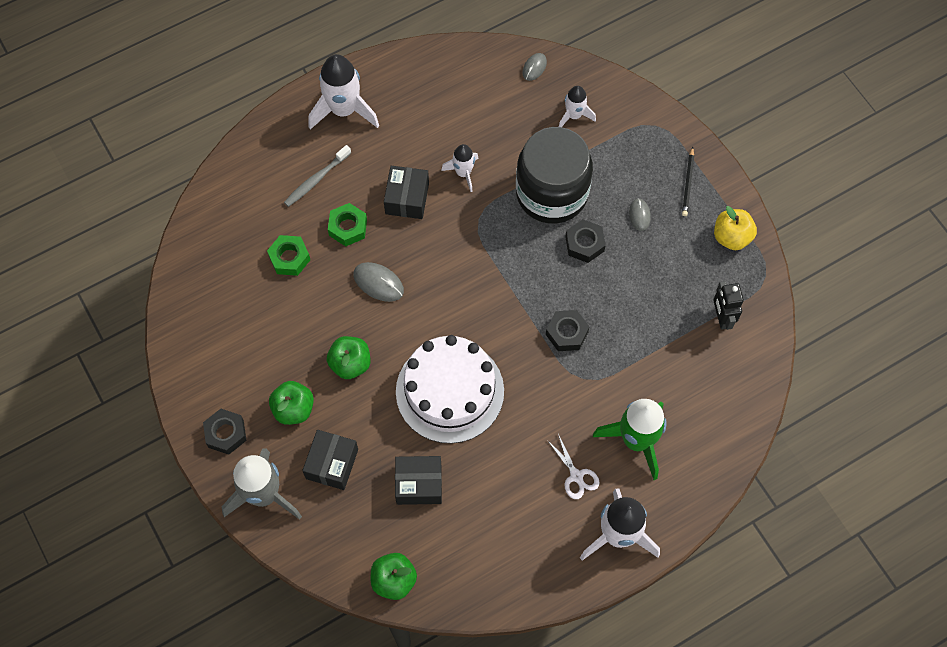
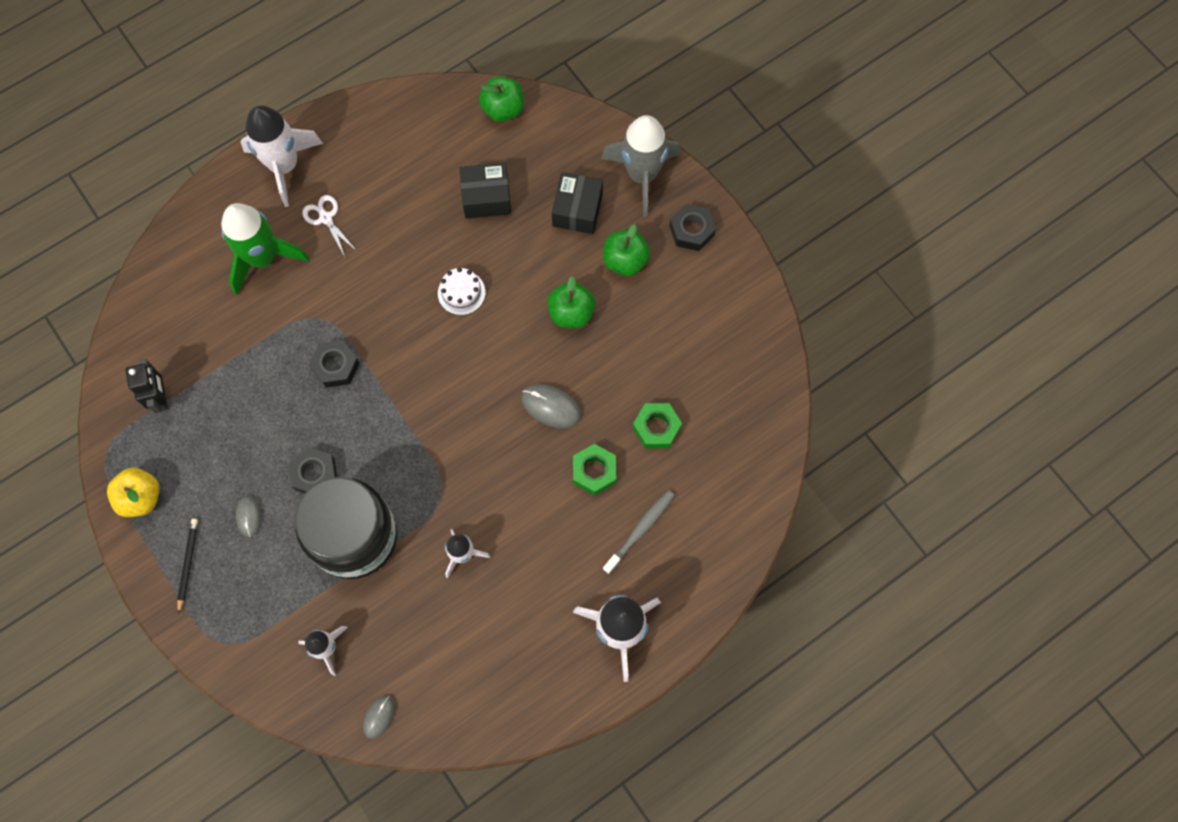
camera: 175 degrees right, 5 degrees up
black box [384,166,429,219] -> none
white cake [396,335,504,444] -> white cake [438,267,485,315], size x0.41

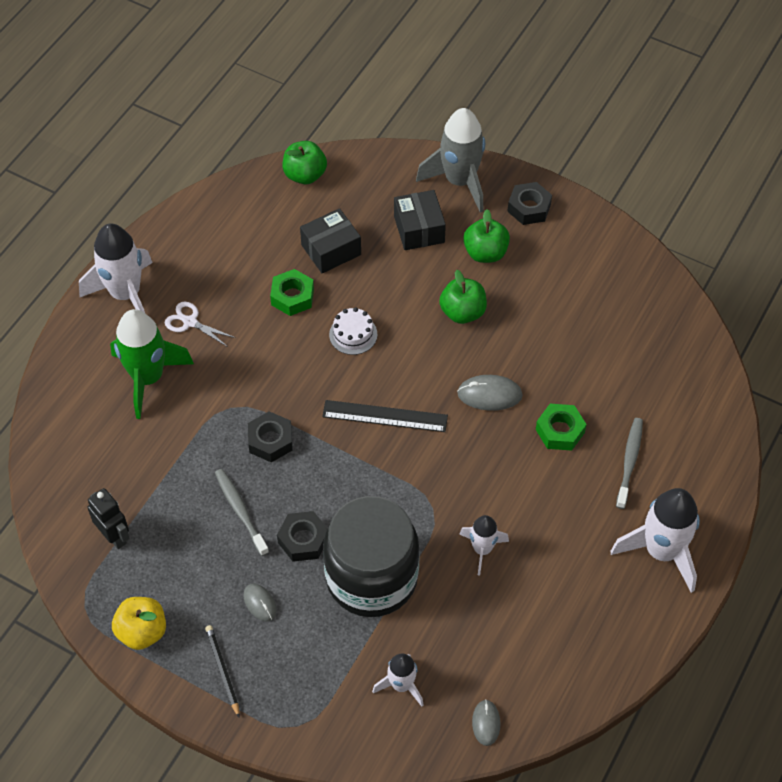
camera: 25 degrees left, 15 degrees down
green nut [633,403,682,448] -> green nut moved to [270,269,314,316]
none -> grey toothbrush [215,469,269,556]
none -> black ruler [322,400,448,432]

